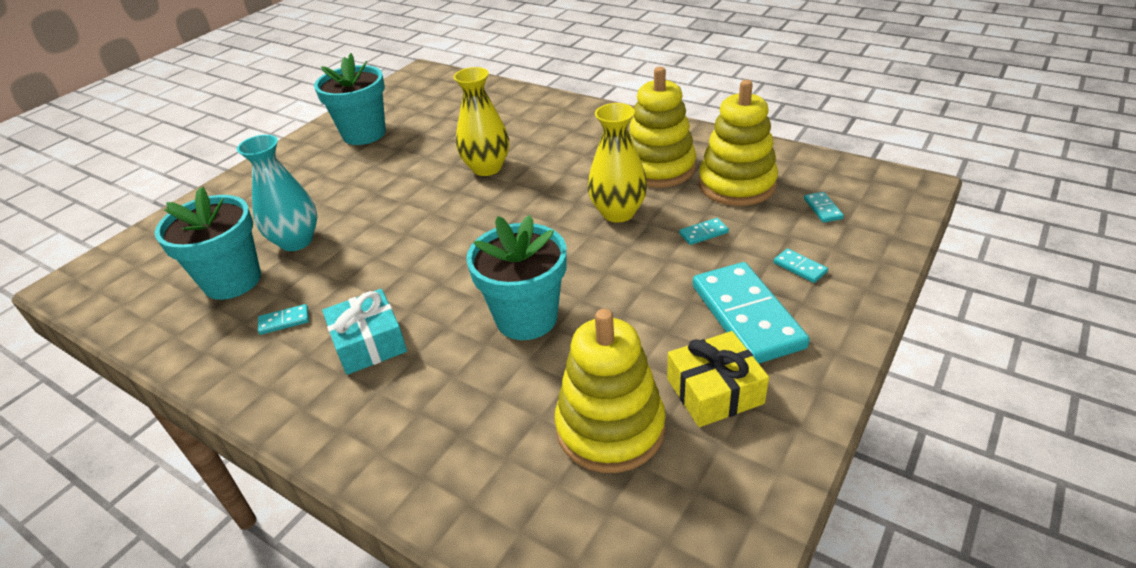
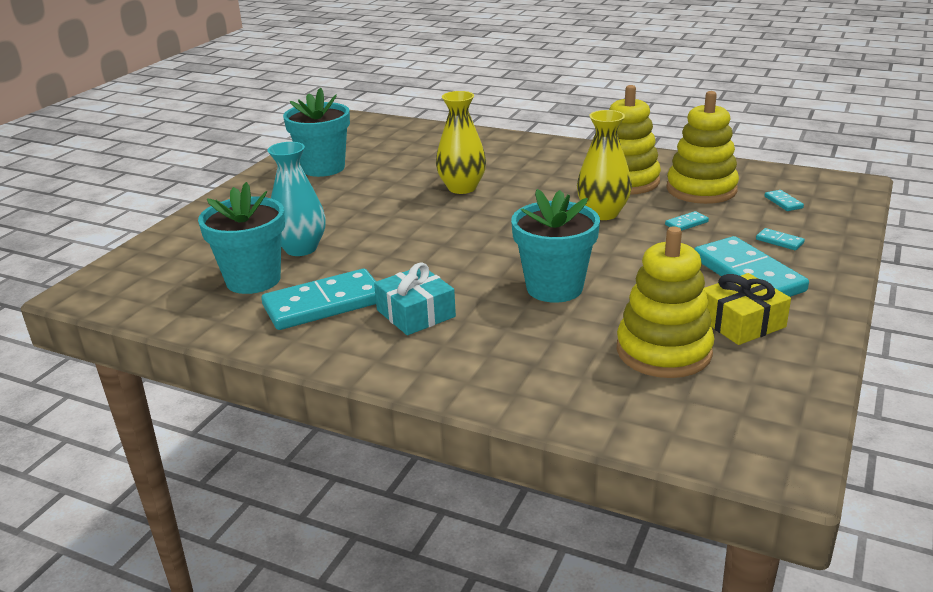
camera: 10 degrees left, 10 degrees down
turquoise domino [258,304,309,335] -> turquoise domino [261,269,376,330], size x2.44

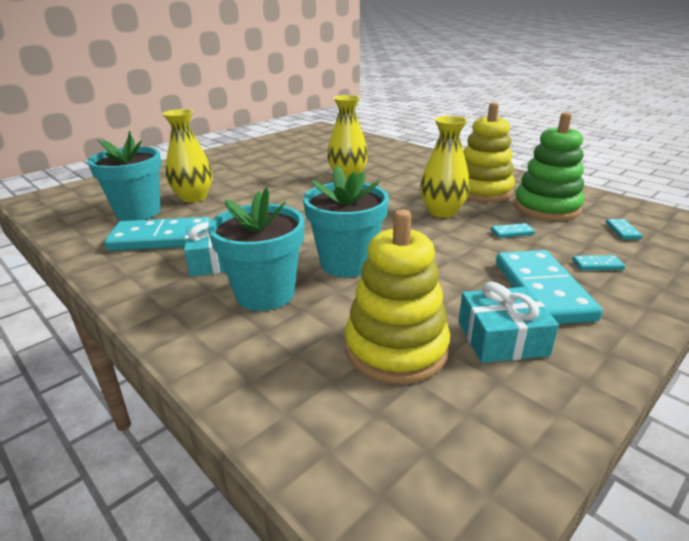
camera: 20 degrees right, 0 degrees up
turquoise vase [267,142,326,256] -> yellow vase [162,109,213,202]
turquoise flower pot [283,87,350,177] -> turquoise flower pot moved to [208,187,304,311]
yellow stacking toy [666,91,739,204] -> green stacking toy [514,112,585,221]
yellow gift [704,273,791,345] -> turquoise gift [458,282,559,363]
turquoise domino [756,228,805,250] -> turquoise domino turned 60 degrees counterclockwise [572,255,625,270]

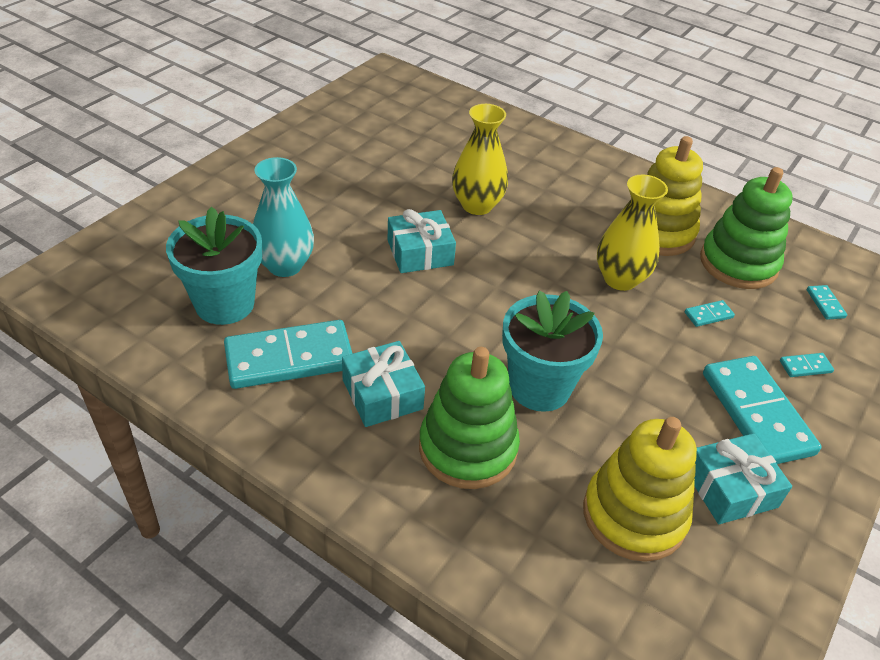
camera: 15 degrees left, 15 degrees up
yellow vase [162,109,213,202] -> turquoise vase [253,157,314,277]
turquoise flower pot [208,187,304,311] -> green stacking toy [419,347,520,489]
none -> turquoise gift [388,209,456,273]

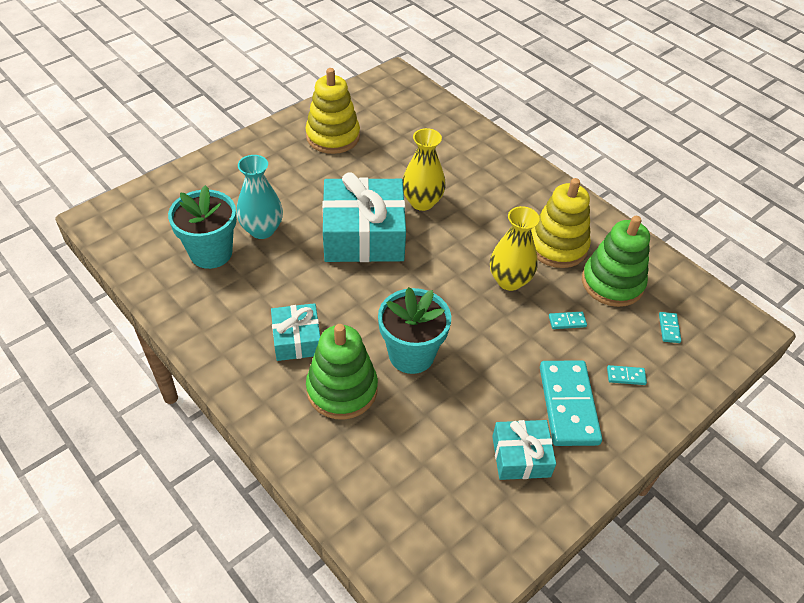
camera: 15 degrees right, 5 degrees up
turquoise domino [224,320,353,389] -> none
turquoise gift [388,209,456,273] -> turquoise gift [322,172,406,262], size x1.86
yellow stacking toy [583,417,697,562] -> yellow stacking toy moved to [305,68,360,154]

